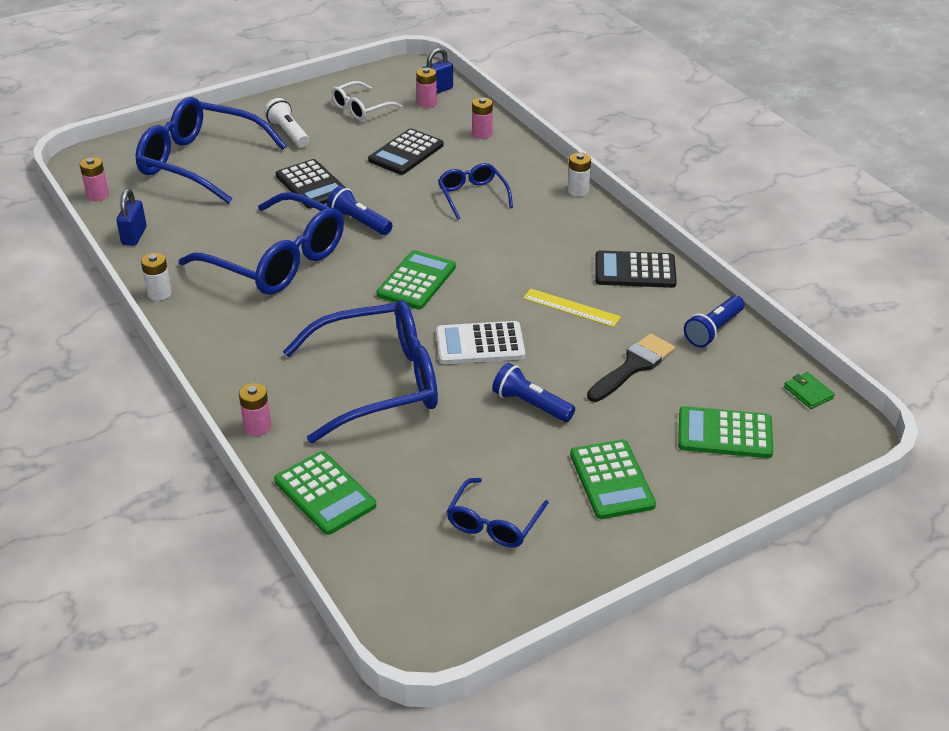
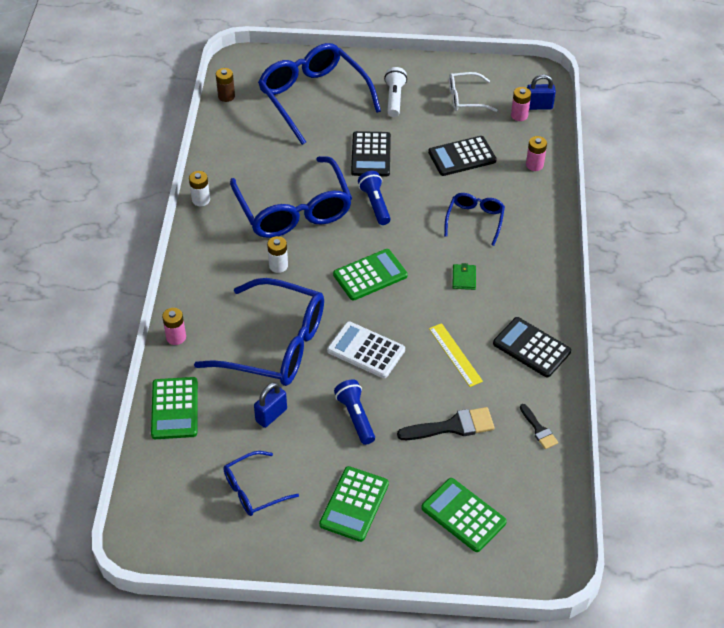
camera: 35 degrees right, 10 degrees up
pink battery [80,157,109,201] -> brown battery [216,68,235,102]
blue padlock [116,189,147,246] -> blue padlock moved to [254,382,287,428]
white battery [567,152,591,196] -> white battery moved to [267,236,288,273]
blue flashlight [684,296,744,347] -> black brush [520,404,558,449]
green wallet [784,372,835,409] -> green wallet moved to [452,263,476,290]

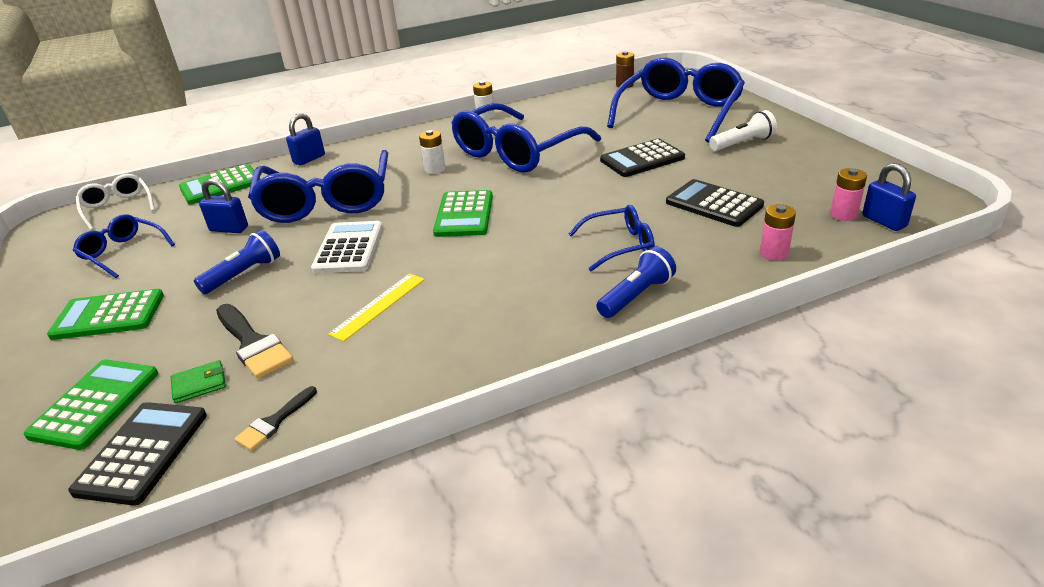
camera: 65 degrees right, 15 degrees down
pink battery [162,308,186,345] -> blue padlock [286,113,325,166]
green calculator [333,249,408,301] -> green calculator turned 60 degrees clockwise [433,190,493,237]
blue flashlight [358,171,391,225] -> blue flashlight moved to [596,247,676,318]
white glasses [449,72,497,112] -> white glasses moved to [76,174,155,230]
green wallet [452,263,476,290] -> green wallet moved to [171,360,226,404]
black calculator [493,317,571,378] -> black calculator moved to [68,402,207,506]

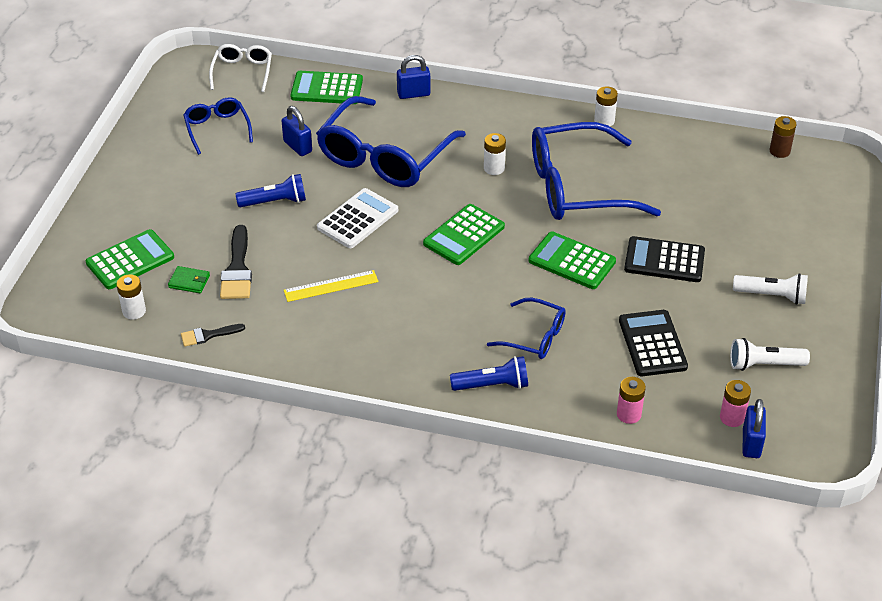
camera: 35 degrees right, 10 degrees up
green calculator [47,289,164,340] -> green calculator moved to [529,231,616,289]
black calculator [68,402,207,506] -> white battery [116,274,146,320]
blue glasses [607,57,745,143] -> none
none -> white flashlight [730,338,810,371]

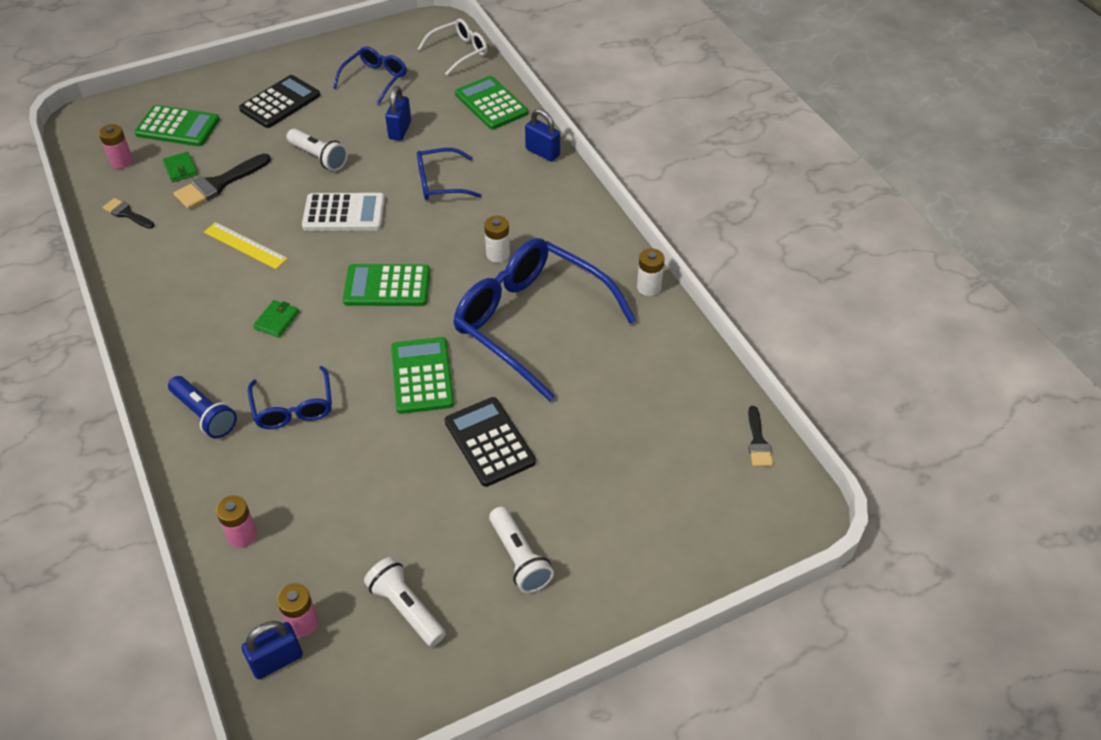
camera: 50 degrees right, 5 degrees up
white battery [116,274,146,320] -> pink battery [99,124,133,169]
blue flashlight [236,174,306,207] -> white flashlight [287,129,348,171]
blue glasses [316,96,466,187] -> blue glasses [417,148,482,200], size x0.51
black calculator [619,310,688,376] -> black calculator moved to [239,75,320,128]
brown battery [769,116,797,158] -> black brush [748,406,773,466]
none -> green wallet [253,300,299,338]

